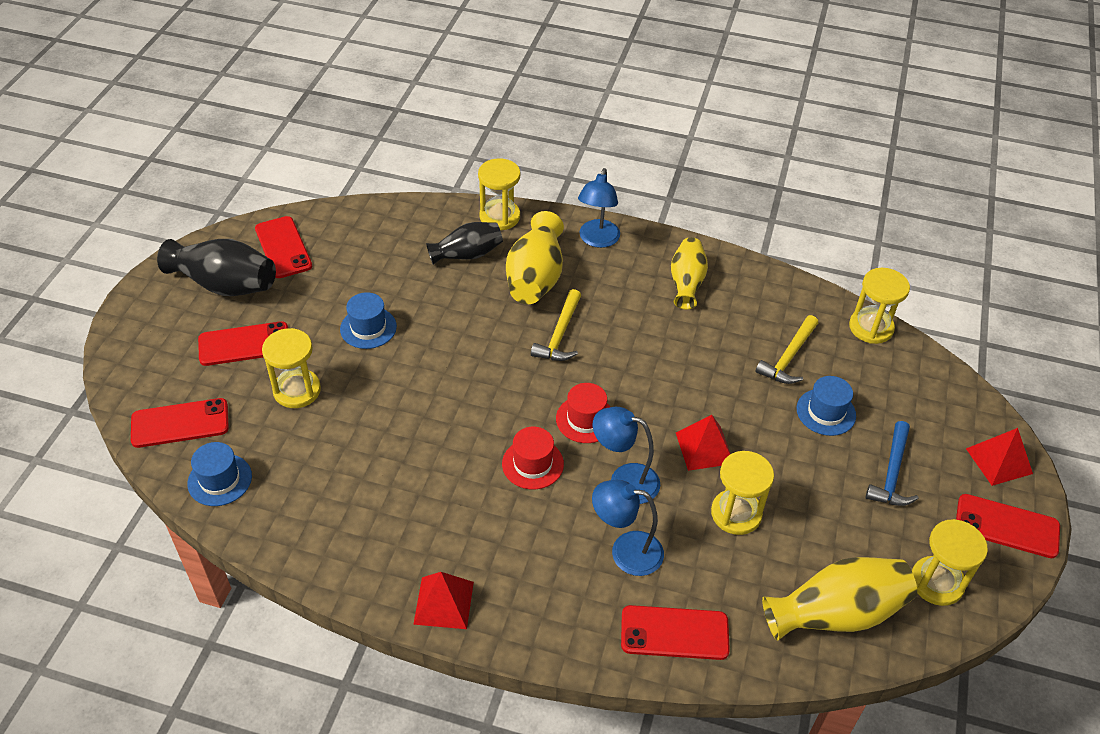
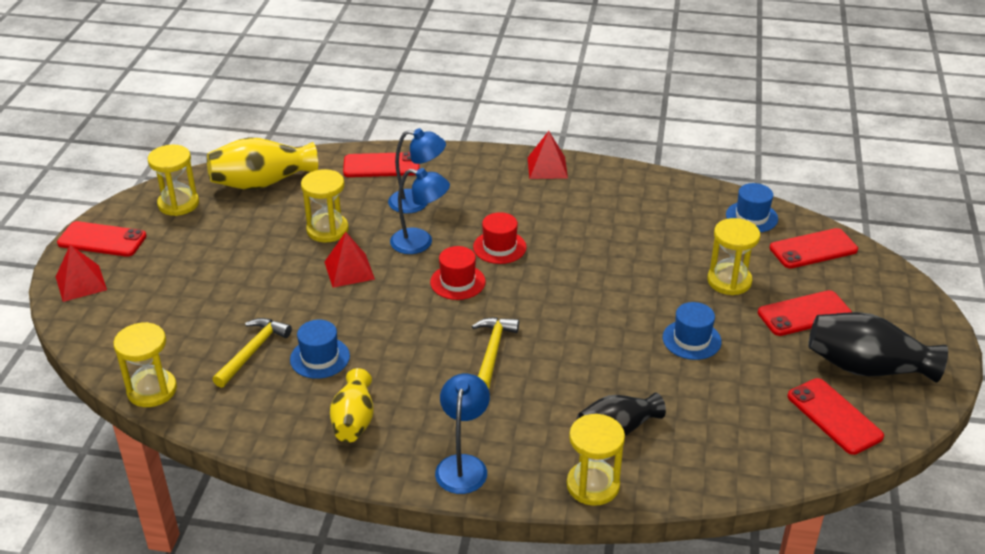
camera: 175 degrees right, 10 degrees down
yellow vase [506,211,564,304] -> none
blue hat [797,376,856,436] -> blue hat moved to [290,320,350,379]
blue hammer [866,421,918,506] -> none

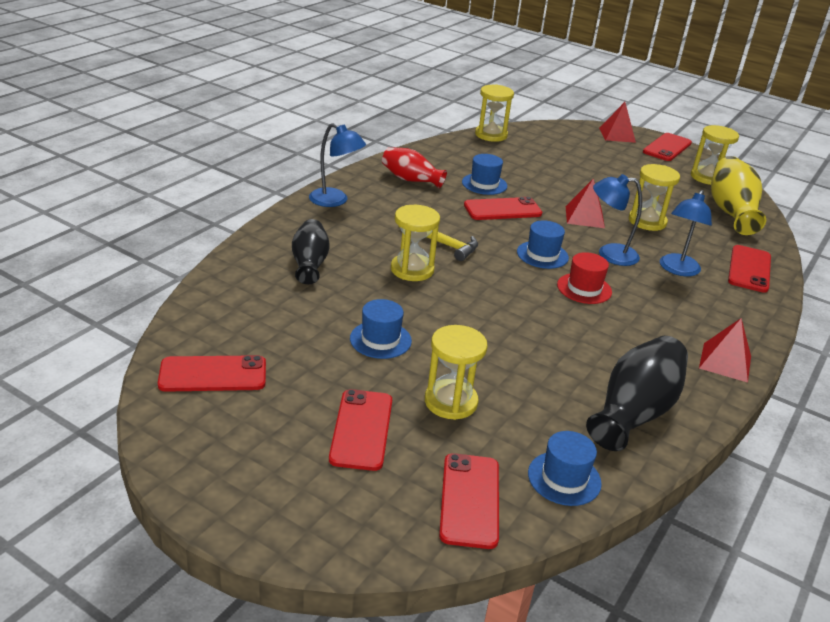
camera: 110 degrees right, 5 degrees down
yellow hammer [212,318,292,388] -> none
yellow vase [330,368,373,443] -> red vase [382,147,447,189]
blue lamp [390,168,450,254] -> blue lamp turned 60 degrees clockwise [593,174,642,266]
red hat [430,246,486,300] -> blue hat [517,220,569,269]
yellow hourglass [567,414,625,506] -> yellow hourglass moved to [391,205,440,281]
black vase [808,312,948,383] -> black vase moved to [586,336,688,451]
none -> red phone [464,197,542,220]

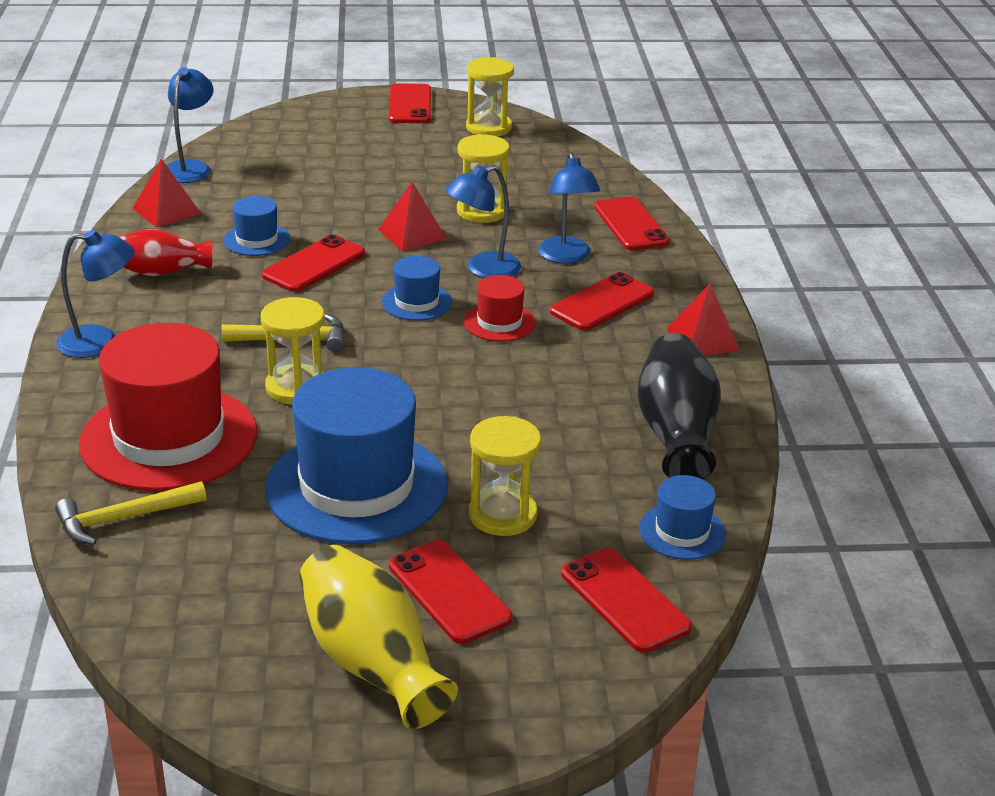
camera: 35 degrees left, 0 degrees up
red phone [158,355,266,392] -> red phone moved to [550,272,654,331]
black vase [292,219,330,284] -> red hat [79,323,257,491]
blue hat [350,299,412,359] -> blue hat [265,367,448,544], size x2.16
yellow hourglass [475,84,514,142] -> blue lamp [166,67,213,183]
red pyramid [599,102,636,143] -> red pyramid moved to [132,159,201,228]
yellow vase [711,156,766,235] -> yellow vase moved to [299,545,458,729]
none -> yellow hammer [55,481,206,545]

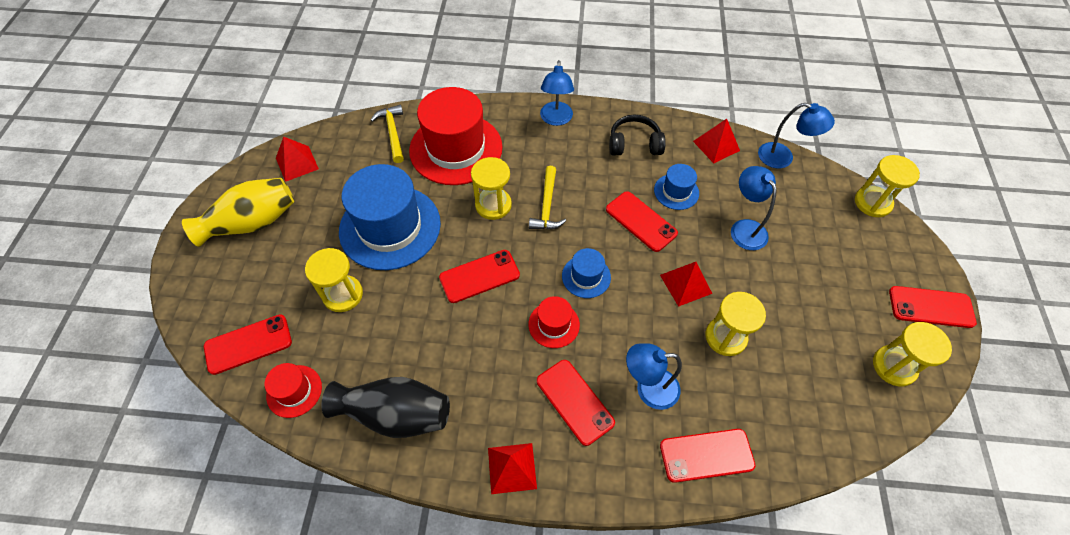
camera: 100 degrees right, 25 degrees up
red vase [119,229,213,276] -> black headphones [609,115,666,156]
red phone [389,540,512,644] -> red phone moved to [439,250,520,303]
blue lamp [446,165,521,278] -> blue lamp moved to [731,166,777,250]
blue hat [639,475,726,560] -> red hat [265,363,322,418]
none -> red pyramid [276,136,319,182]
none -> yellow hourglass [855,155,920,217]

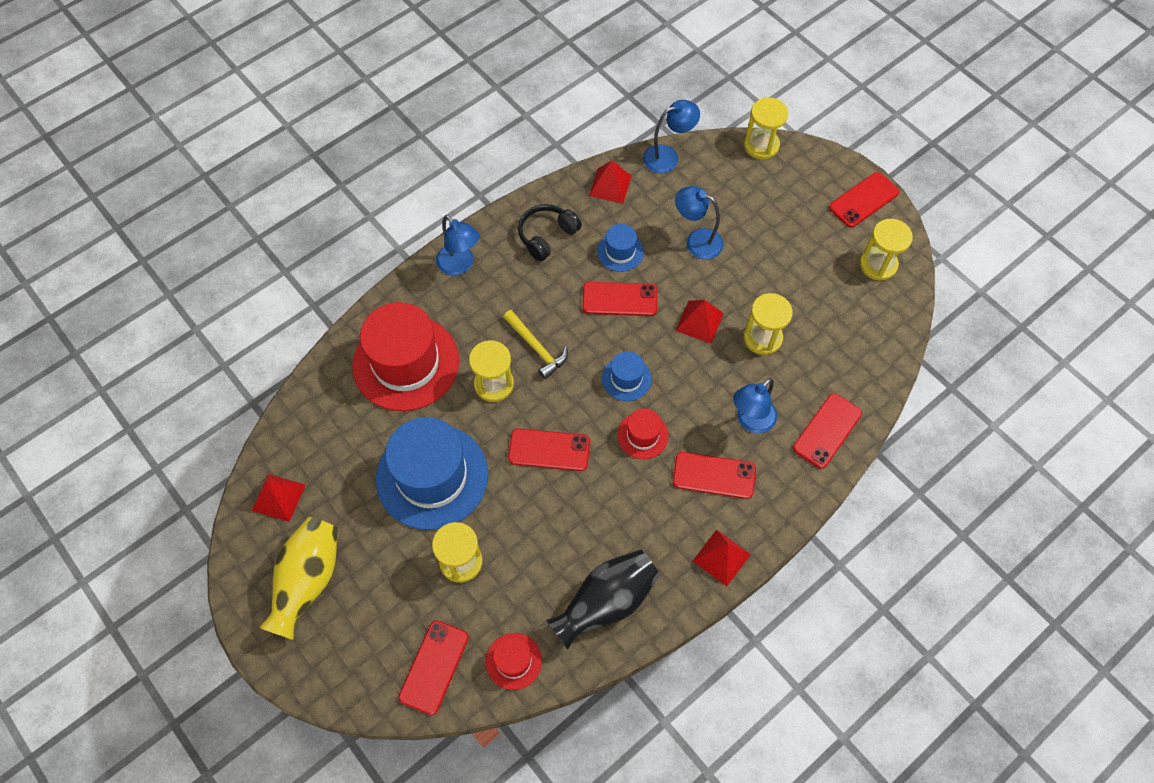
camera: 45 degrees left, 5 degrees up
yellow hammer [371,105,404,163] -> none
red phone [439,250,520,303] -> red phone turned 75 degrees clockwise [508,428,590,471]

